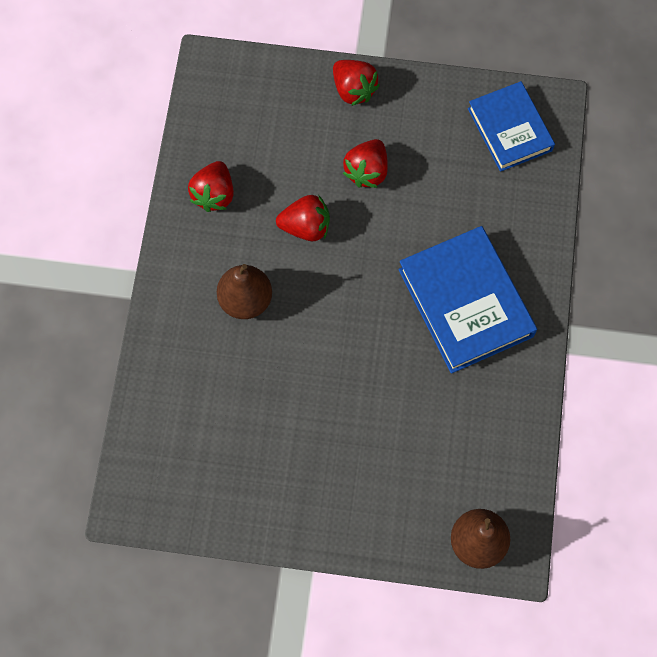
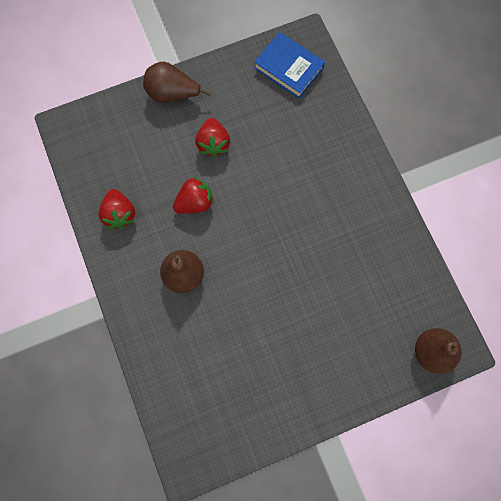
camera: 30 degrees left, 5 degrees up
red strawberry [333,60,380,106] -> brown pear [143,61,211,103]
blue book [398,226,537,373] -> none

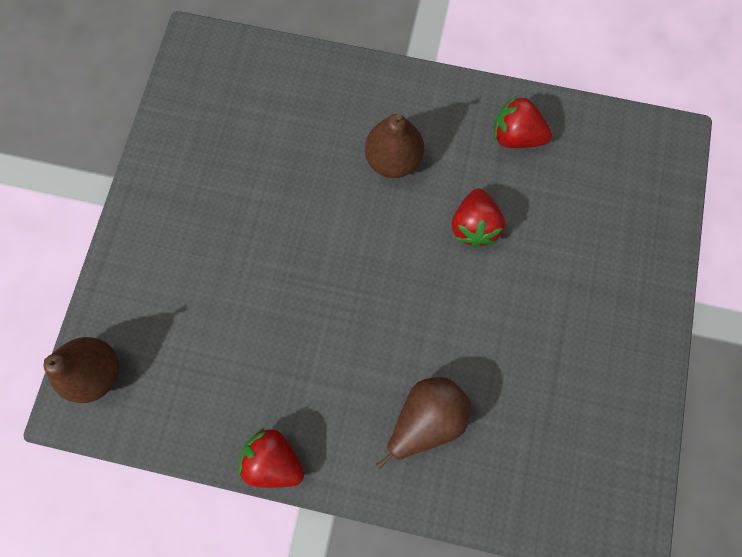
camera: 125 degrees right, 0 degrees up
brown pear [143,61,211,103] -> brown pear moved to [376,377,471,469]
red strawberry [195,118,230,157] -> red strawberry moved to [238,428,304,488]
blue book [254,32,325,98] -> none

